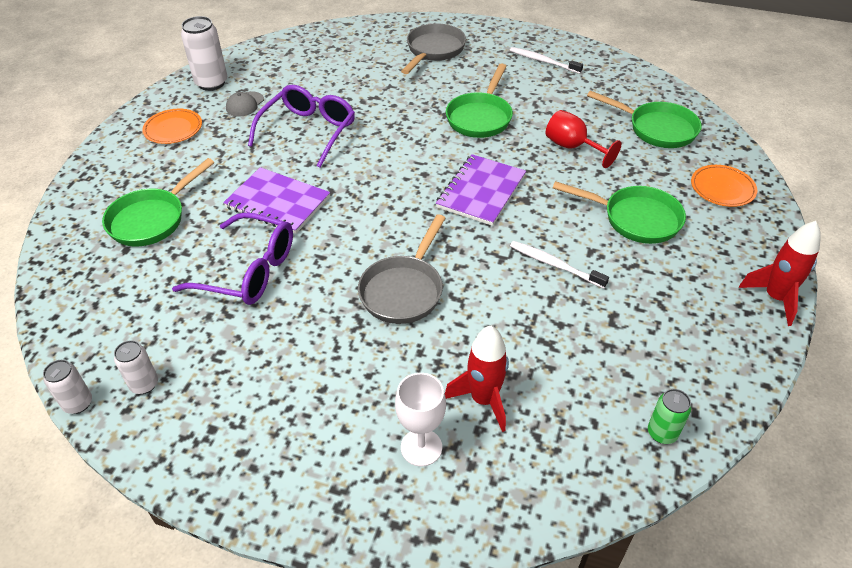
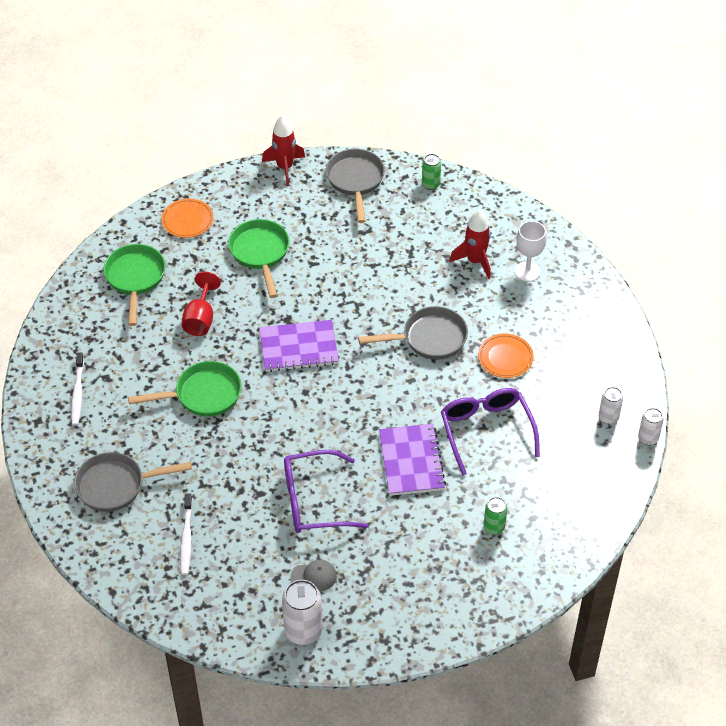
camera: 125 degrees left, 5 degrees up
green pan [102,158,214,246] -> green can [484,497,507,535]
orange plate [142,109,202,144] -> orange plate moved to [478,333,534,378]
white toothbrush [510,241,609,288] -> white toothbrush moved to [180,494,193,575]
none -> grey pan [326,149,385,223]

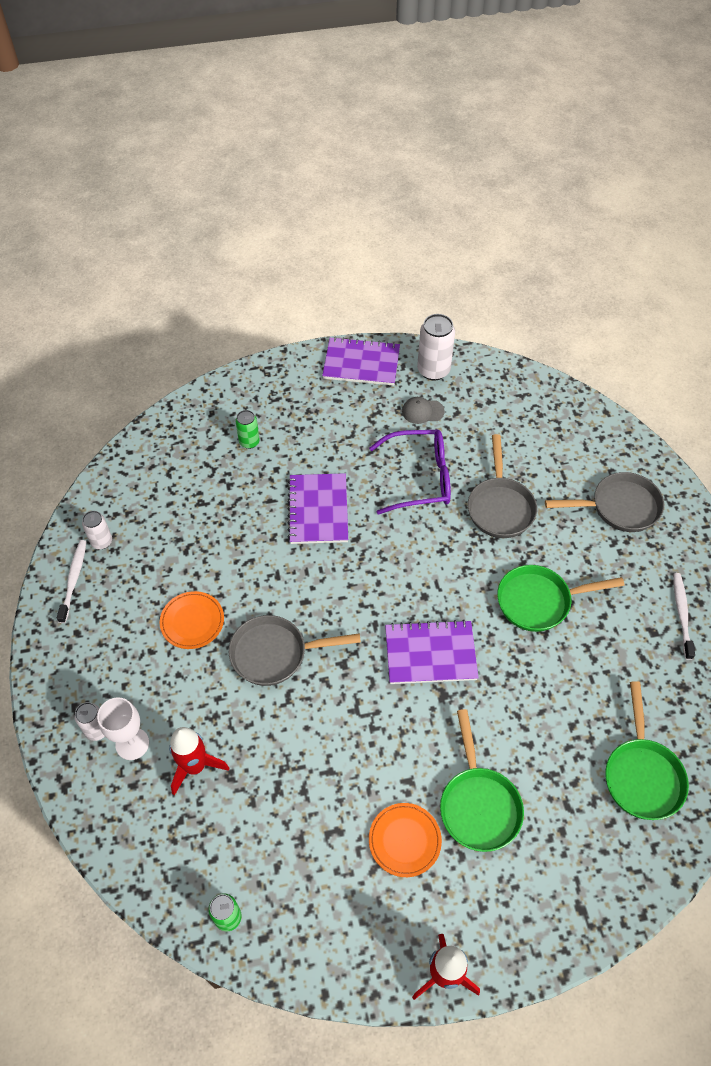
camera: 175 degrees left, 5 degrees up
orange plate [161,199,214,238] -> orange plate moved to [369,803,442,877]
white toothbrush [180,494,193,575] -> white toothbrush moved to [57,540,87,623]
red goblet [182,272,221,336] -> none
grey pan [326,149,385,223] -> grey pan moved to [468,434,537,538]
purple glasses [441,388,540,476] -> none
white can [638,408,664,445] -> white can moved to [75,702,105,741]
none -> purple notebook [322,337,400,386]

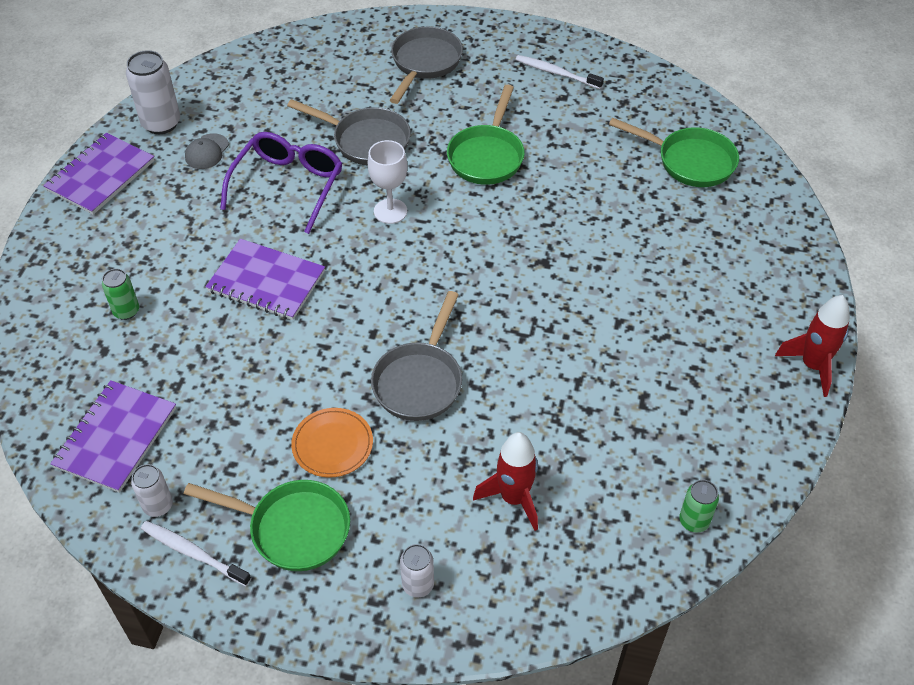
camera: 65 degrees left, 5 degrees down
white goblet [97,697,149,760] -> white goblet moved to [368,140,408,224]
orange plate [369,803,442,877] -> none
purple notebook [385,620,478,684] -> purple notebook moved to [50,380,176,493]
green pan [440,709,524,852] -> green pan moved to [184,480,350,571]

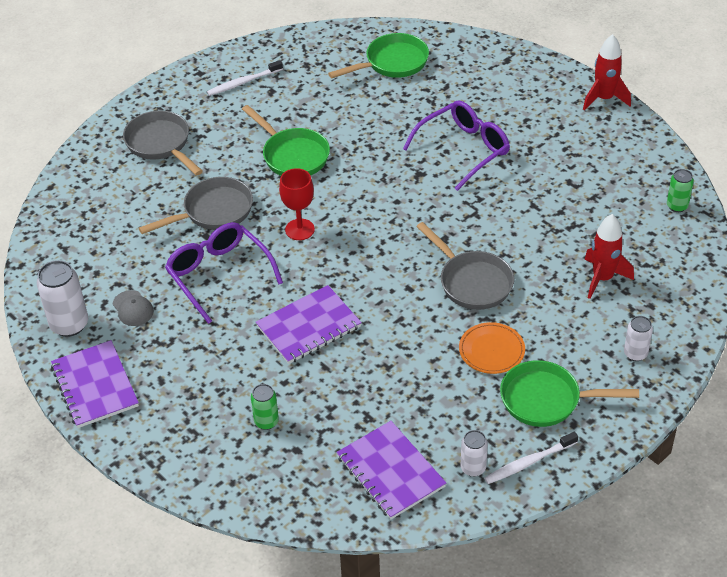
camera: 55 degrees left, 5 degrees down
green pan [184,480,350,571] -> green pan turned 135 degrees counterclockwise [500,360,639,427]
white goblet [368,140,408,224] -> red goblet [279,168,315,240]
none -> purple glasses [403,100,510,191]

